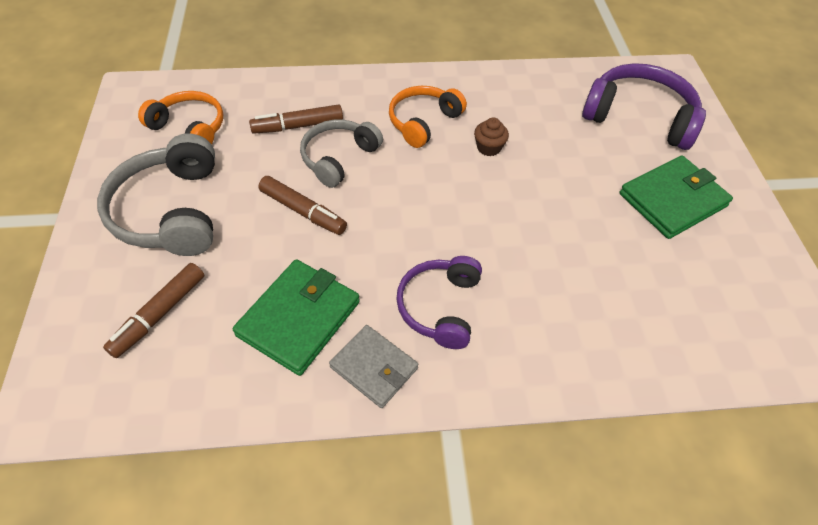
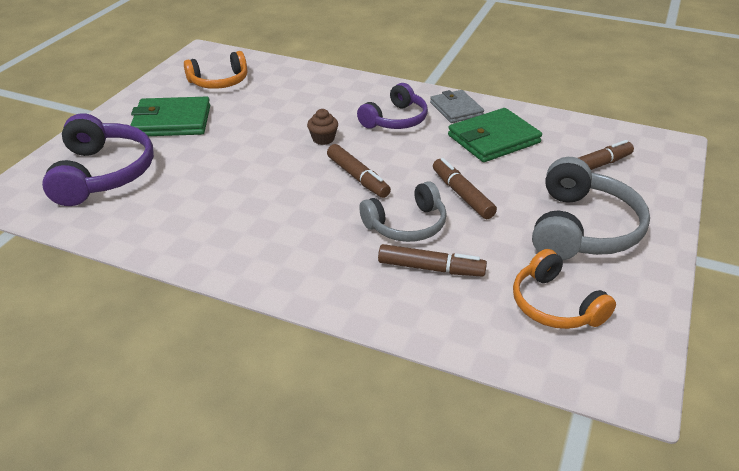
camera: 150 degrees left, 15 degrees down
orange headphones [389,86,467,148] -> orange headphones moved to [184,51,247,89]
brown cupcake [474,118,509,156] -> brown cupcake moved to [307,109,338,145]
purple headphones [582,63,706,150] -> purple headphones turned 150 degrees counterclockwise [42,113,154,206]
none -> brown marker [327,144,391,198]

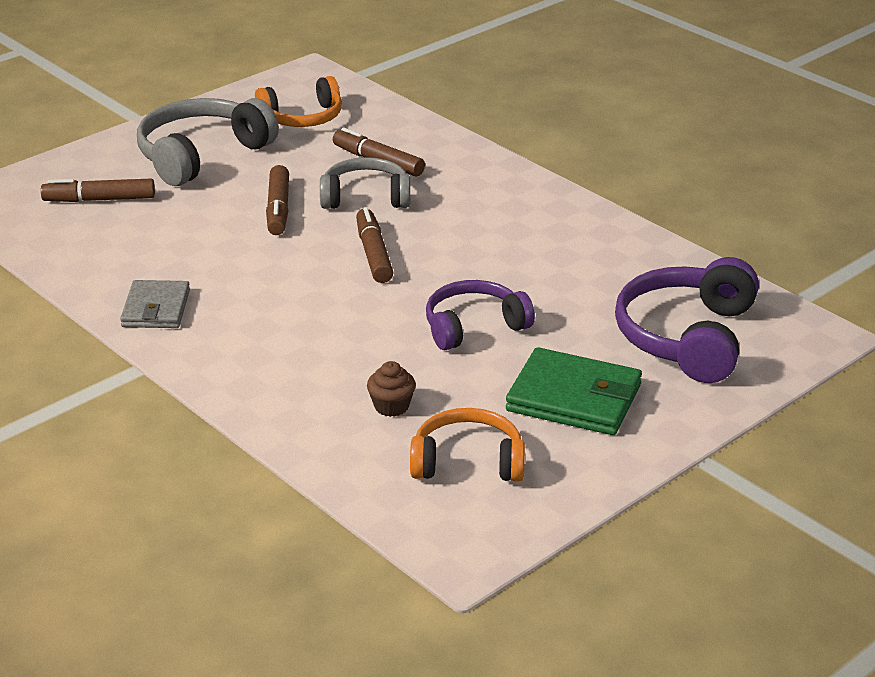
camera: 155 degrees left, 5 degrees down
brown cupcake [307,109,338,145] -> brown cupcake moved to [367,361,416,417]
purple headphones [357,83,428,129] -> purple headphones moved to [426,280,535,350]
green wallet [448,108,542,162] -> none
orange headphones [513,249,616,329] -> orange headphones turned 75 degrees clockwise [255,76,342,127]

